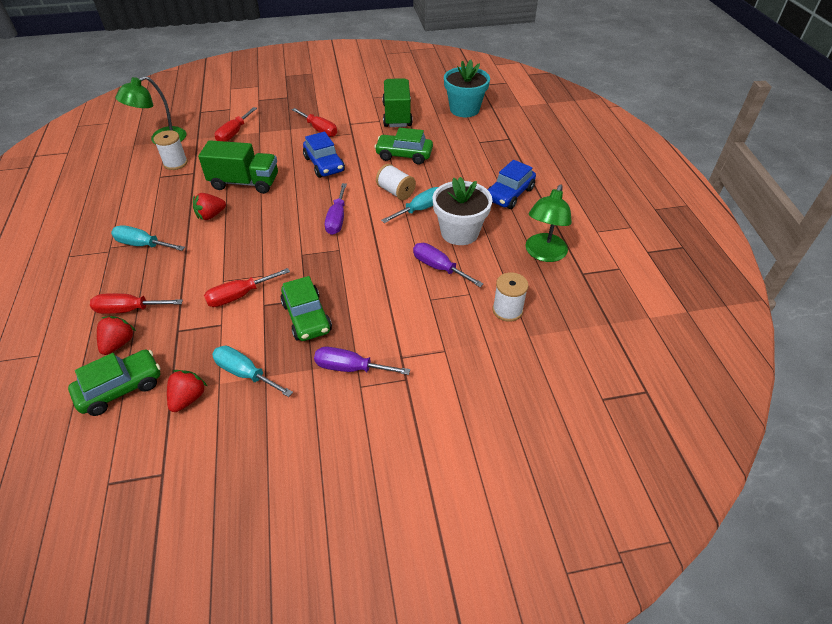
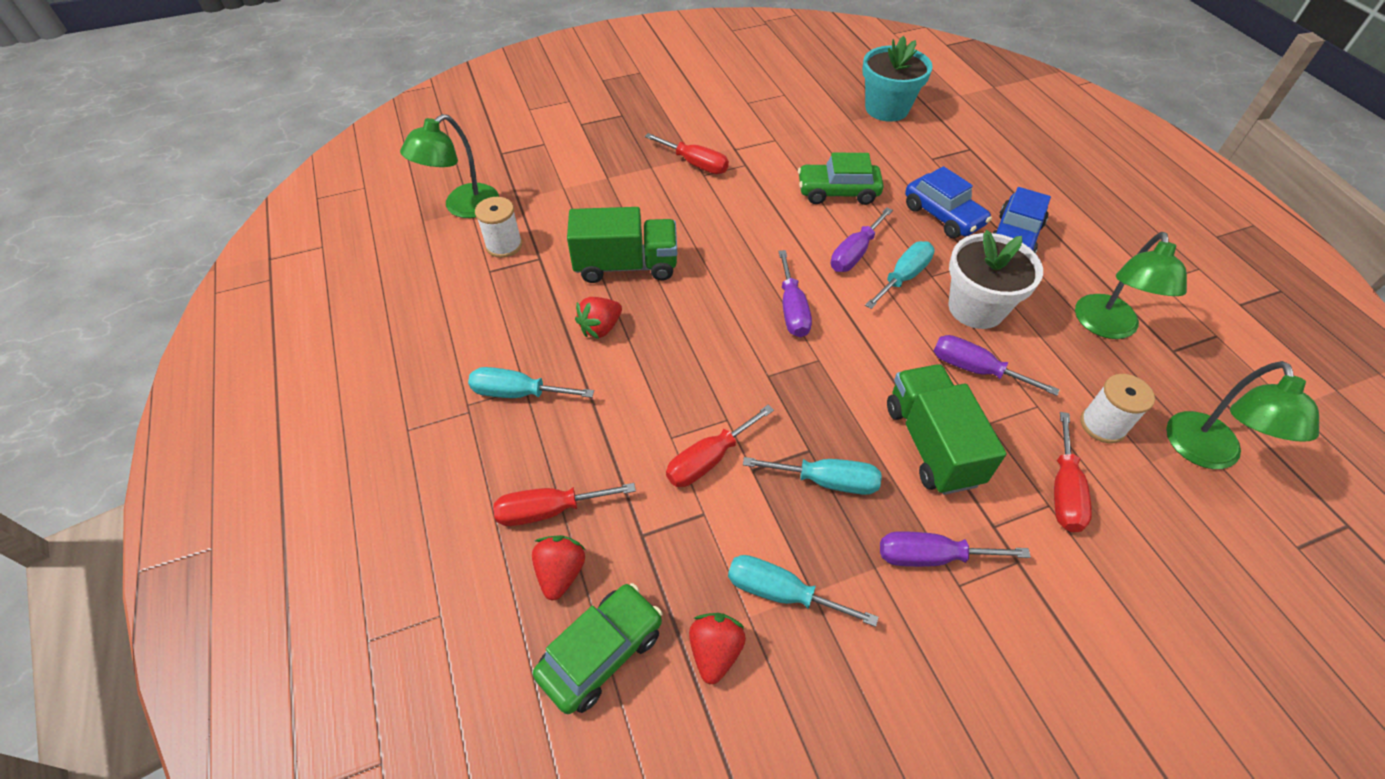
camera: 10 degrees left, 5 degrees up
red screwdriver [215,107,257,142] -> red screwdriver moved to [1054,412,1092,532]
green car [281,276,332,341] -> turquoise screwdriver [743,457,882,495]
blue car [303,132,345,178] -> blue car moved to [905,166,992,238]
white spool [376,164,416,200] -> purple screwdriver [831,207,893,272]
green truck [382,78,413,127] -> green truck moved to [887,364,1007,495]
none -> green lamp [1166,361,1319,469]

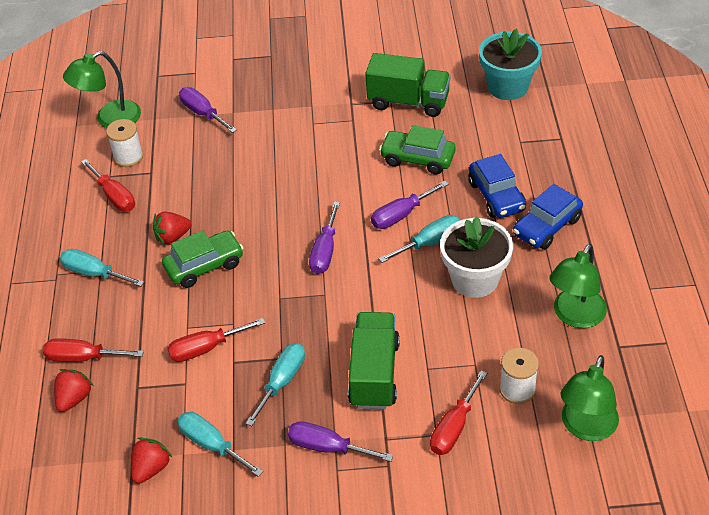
camera: 20 degrees right, 5 degrees down
green car [533,583,663,714] -> green car moved to [162,230,244,288]
green truck [567,207,677,283] -> green truck moved to [365,53,451,117]
red screwdriver [645,133,729,174] -> red screwdriver moved to [81,159,135,212]
turquoise screwdriver [743,457,882,495] -> turquoise screwdriver turned 90 degrees counterclockwise [246,343,305,426]
purple screwdriver [934,335,1060,396] -> purple screwdriver moved to [179,87,237,133]

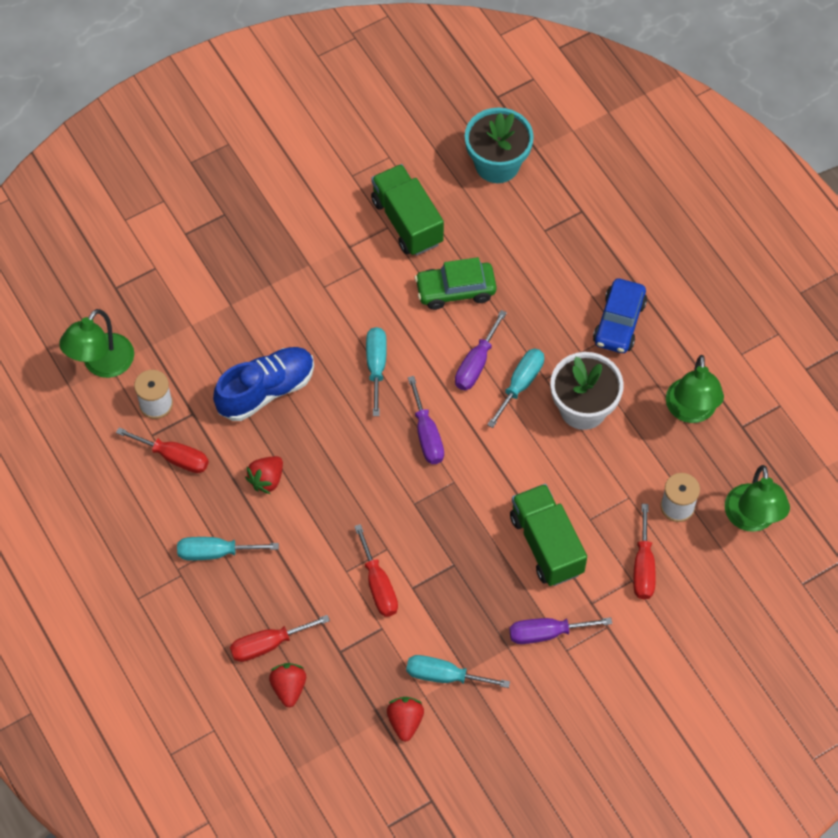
camera: 30 degrees left, 15 degrees up
green car [162,230,244,288] -> none
red screwdriver [168,318,265,362] -> red screwdriver turned 60 degrees counterclockwise [354,524,398,617]
purple screwdriver [179,87,237,133] -> none
turquoise screwdriver [246,343,305,426] -> turquoise screwdriver moved to [366,327,387,416]
green truck [365,53,451,117] -> green truck turned 105 degrees counterclockwise [371,164,444,256]
blue car [468,154,526,218] -> none
none -> blue shoe [213,347,314,421]

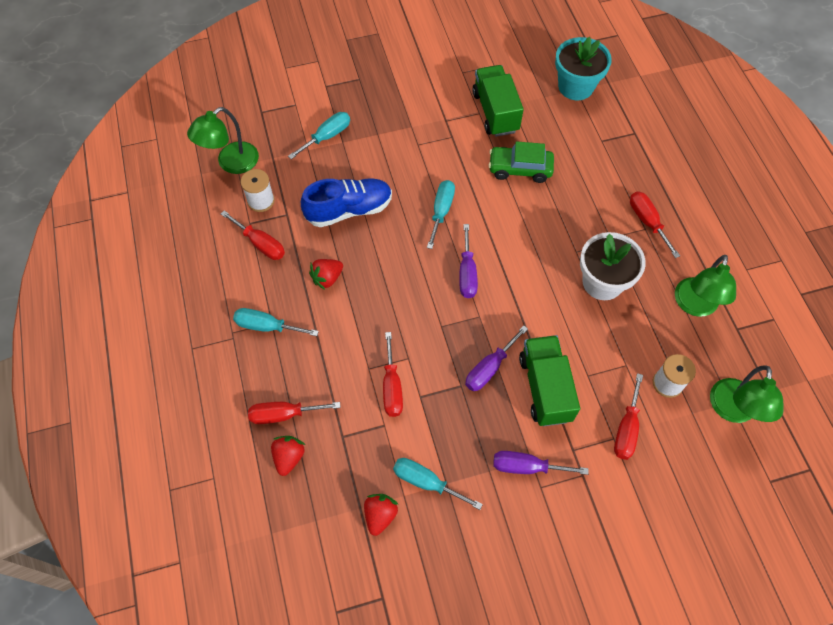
camera: 15 degrees right, 0 degrees up
purple screwdriver [455,310,507,390] -> purple screwdriver moved to [465,325,528,391]
turquoise screwdriver [487,349,544,428] -> turquoise screwdriver moved to [288,112,350,159]
blue car [593,279,647,353] -> red screwdriver [630,192,680,258]

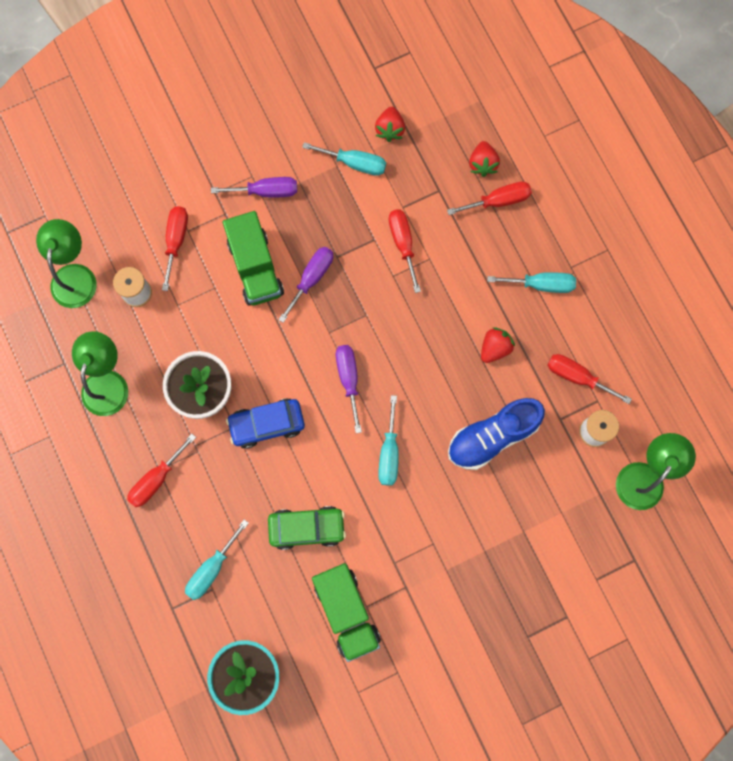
camera: 170 degrees right, 15 degrees up
turquoise screwdriver [288,112,350,159] -> turquoise screwdriver moved to [185,520,249,600]
red screwdriver [630,192,680,258] -> red screwdriver turned 75 degrees clockwise [127,434,196,507]
none -> blue car [226,398,305,449]

